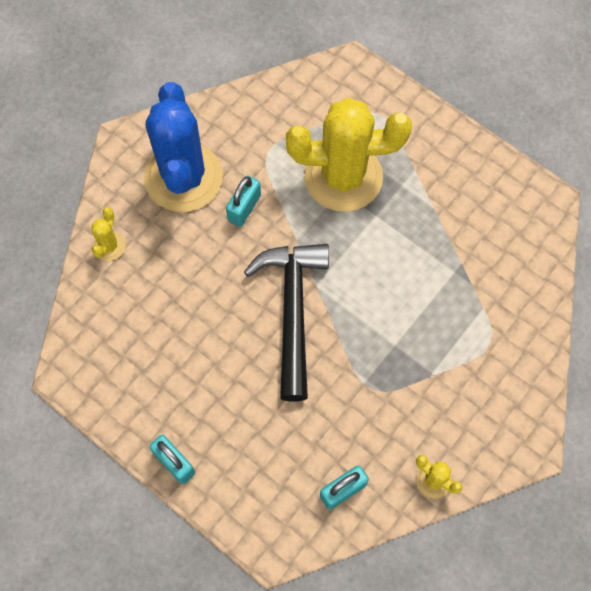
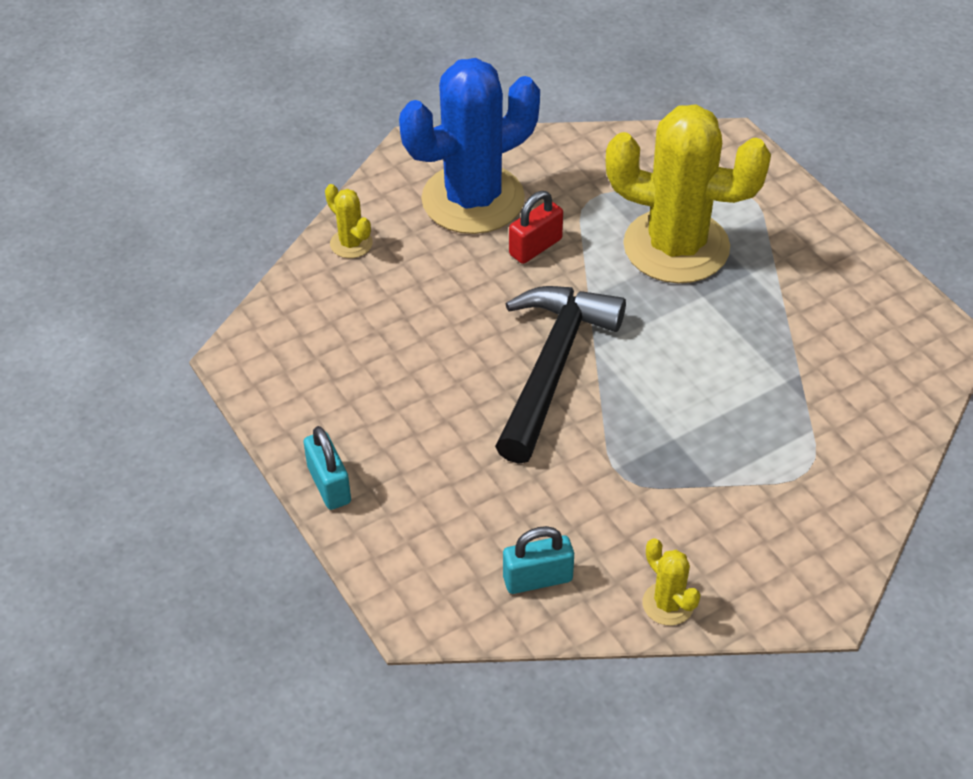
camera: 20 degrees right, 20 degrees down
yellow cactus [92,207,126,261] -> yellow cactus turned 75 degrees counterclockwise [325,184,373,258]
blue cactus [144,82,223,212] -> blue cactus turned 45 degrees clockwise [399,58,540,234]
turquoise padlock [226,175,261,227] -> red padlock [509,191,563,264]

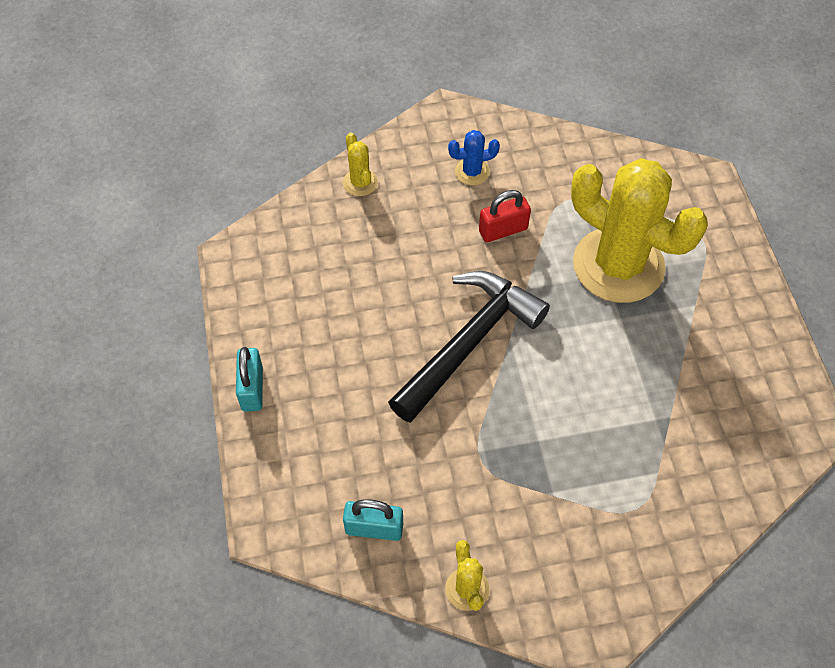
camera: 20 degrees right, 10 degrees up
blue cactus [399,58,540,234] -> blue cactus [448,130,500,185], size x0.40

